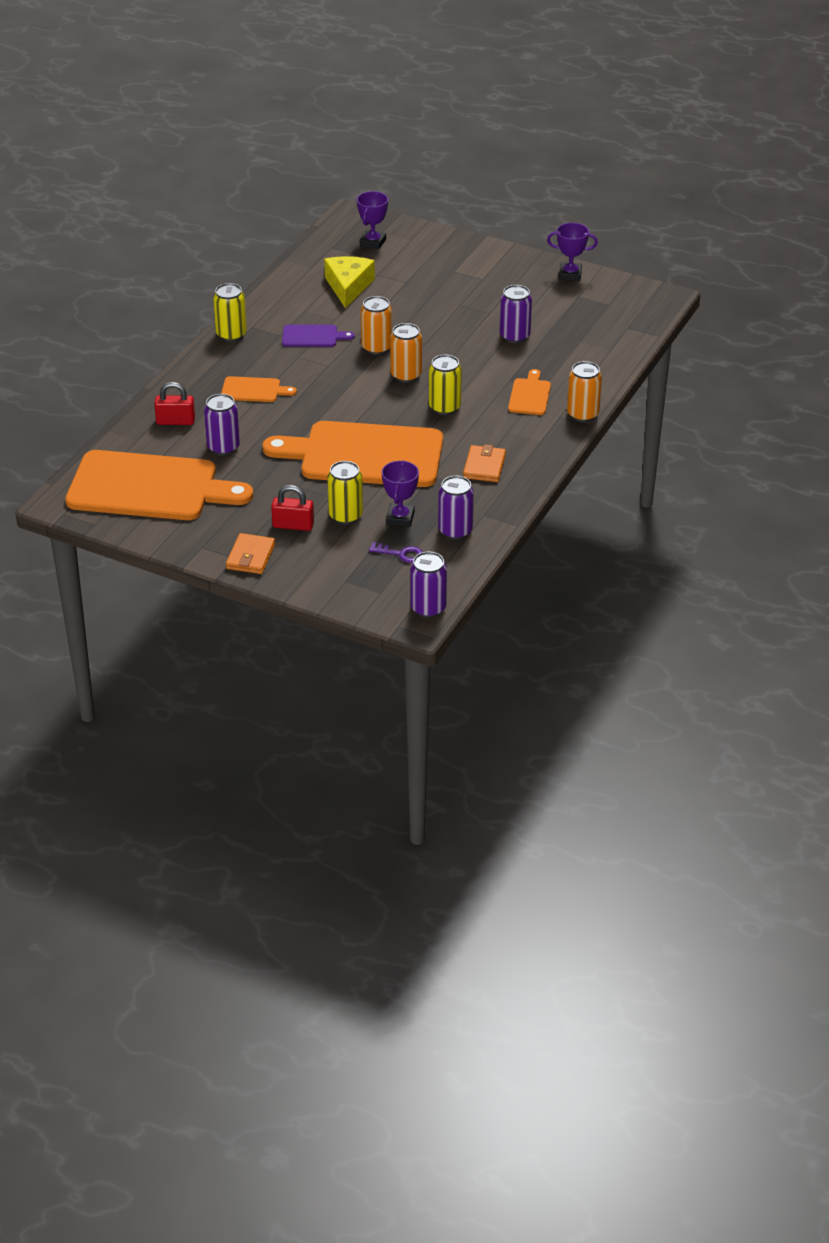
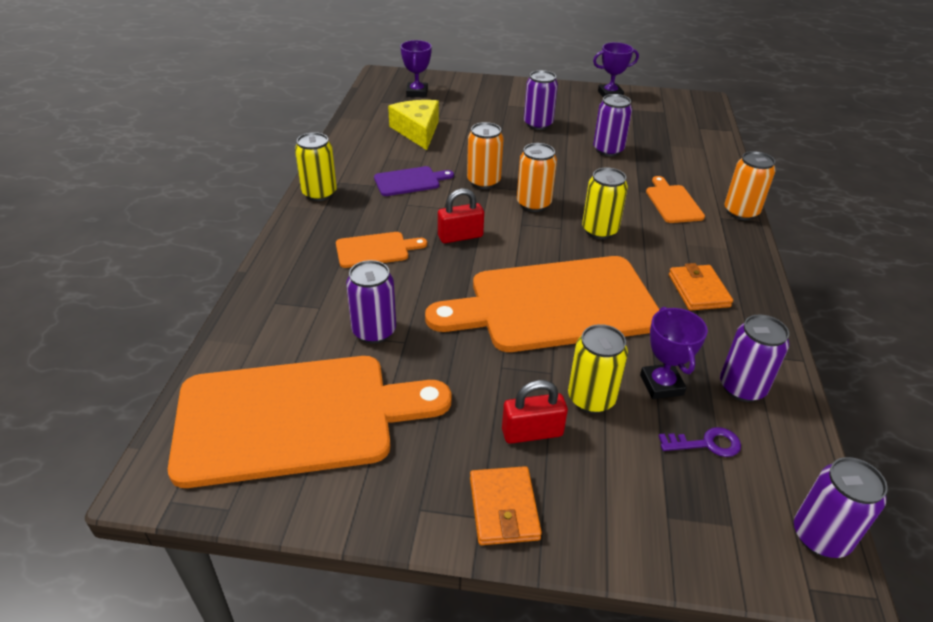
camera: 20 degrees left, 0 degrees up
red padlock [154,382,195,425] -> red padlock moved to [438,188,484,243]
none -> purple can [524,70,558,130]

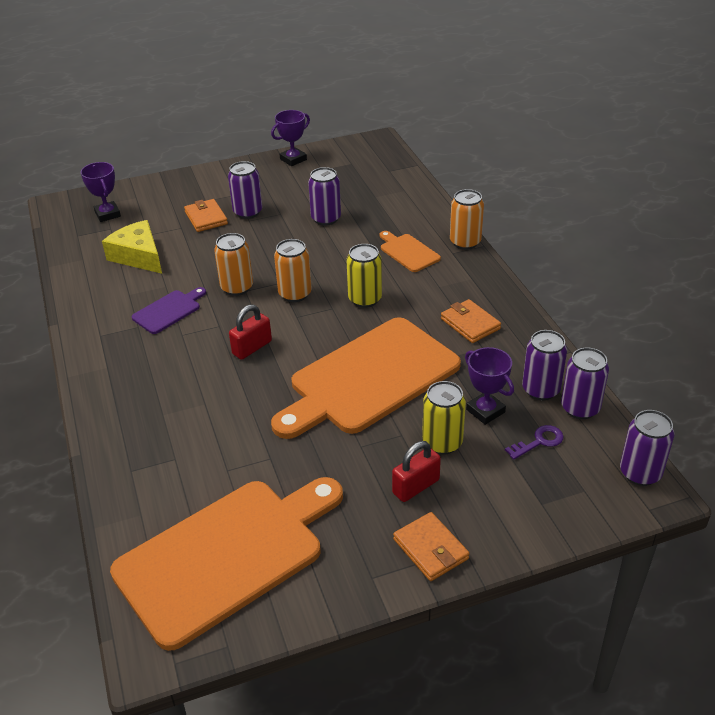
camera: 25 degrees left, 0 degrees up
yellow can [295,132,337,201] -> none
orange cutting board [336,232,427,268] -> none
purple can [346,260,396,344] -> purple can moved to [561,348,609,419]
none -> orange wallet [184,199,228,232]

